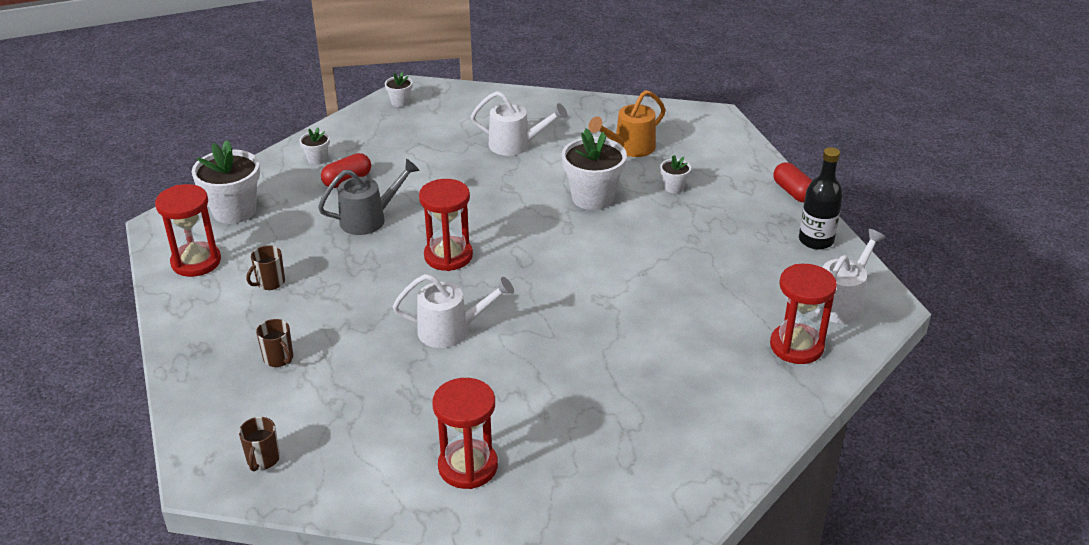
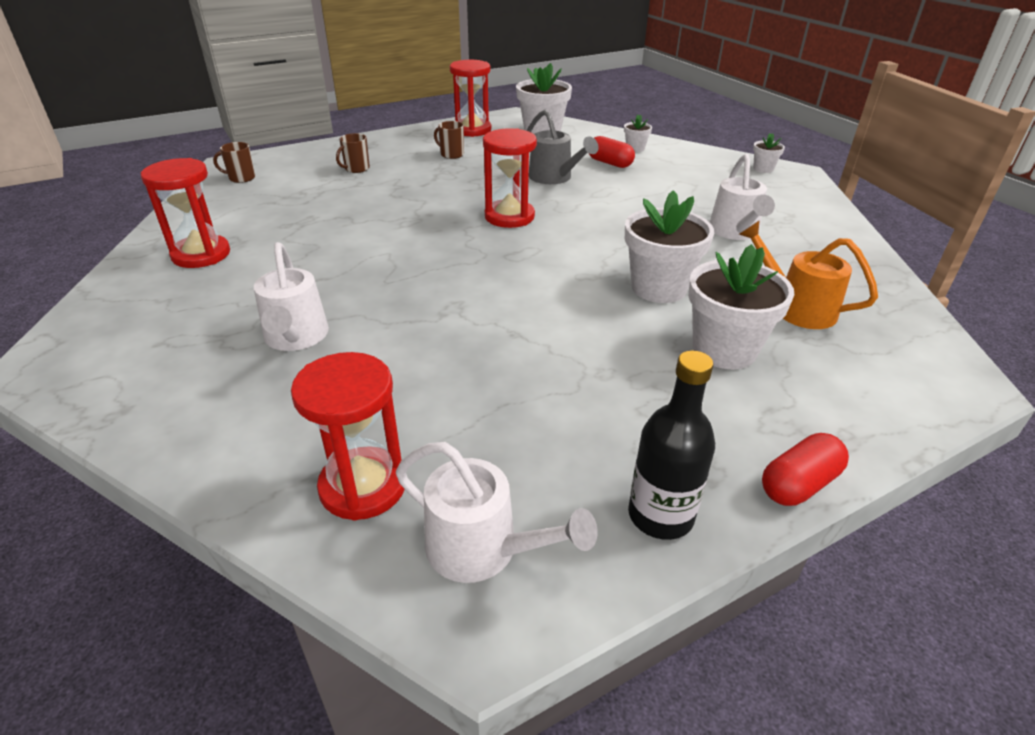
camera: 80 degrees right, 0 degrees up
white watering can [393,274,514,348] -> white watering can moved to [254,242,329,351]
white flower pot [660,155,691,193] -> white flower pot [688,244,794,369], size x2.06

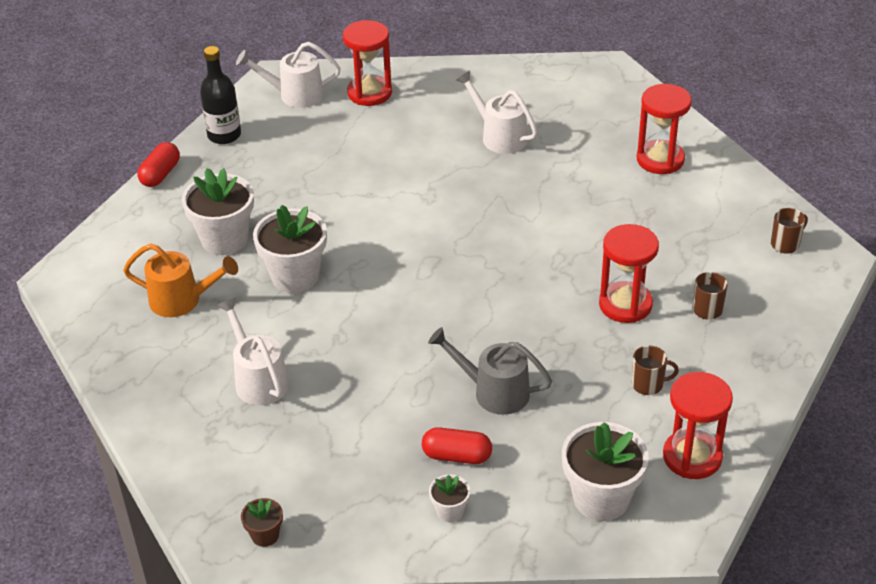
camera: 150 degrees right, 5 degrees up
red hourglass [483,128,537,228] -> red hourglass moved to [599,224,659,323]
white flower pot [753,133,785,173] -> brown flower pot [241,498,283,547]

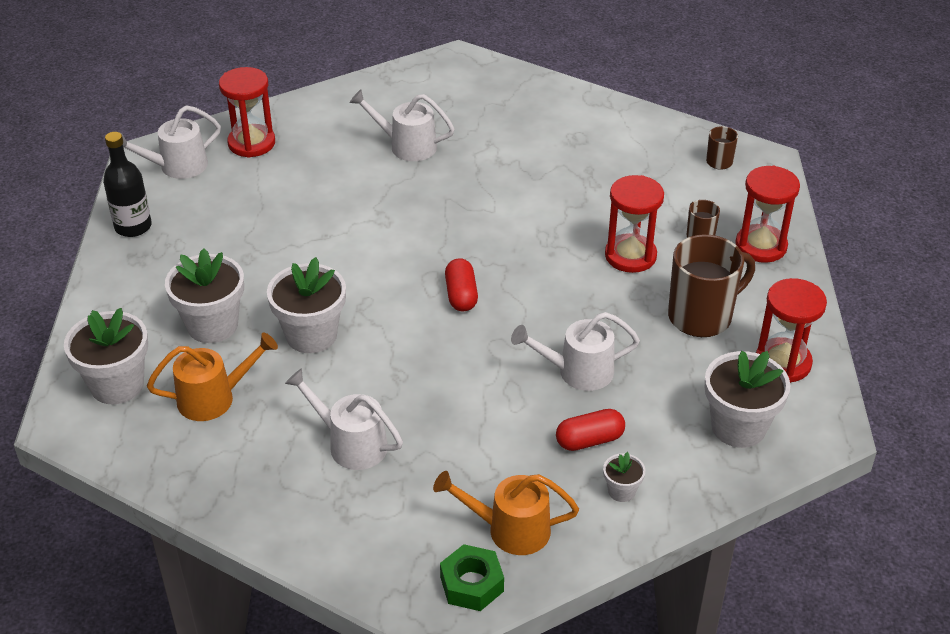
camera: 30 degrees left, 0 degrees up
red capsule [137,142,180,187] -> red capsule moved to [445,258,478,311]
brown flower pot [241,498,283,547] -> green nut [440,544,504,611]
grey watering can [428,327,552,415] -> white watering can [511,312,640,391]
brown mug [632,346,679,395] -> brown mug [668,234,755,337], size x2.10
red hourglass [637,84,692,174] -> red hourglass moved to [735,166,800,263]
none -> white flower pot [64,308,148,404]
none -> orange watering can [433,471,579,555]

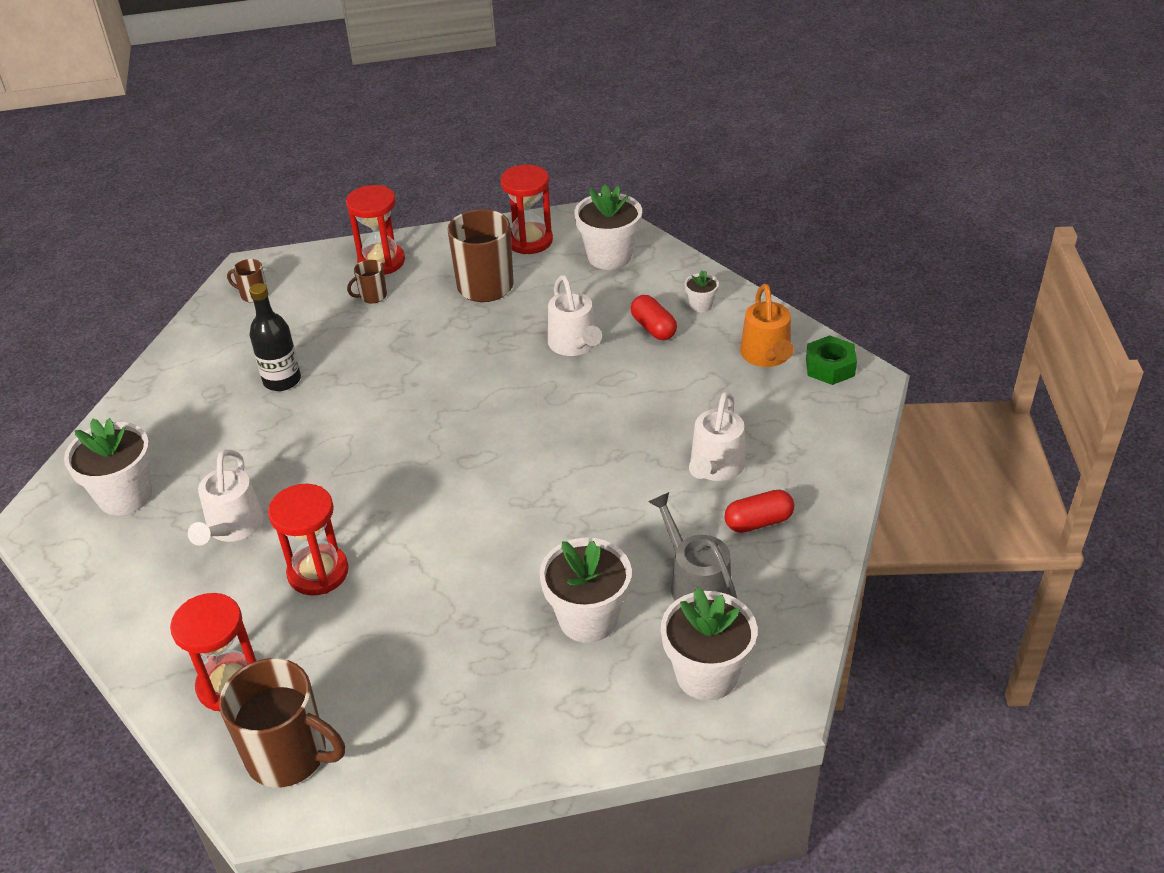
camera: 100 degrees left, 0 degrees up
black bottle [103,132,152,237] -> black bottle moved to [249,283,301,391]
white watering can [121,105,221,179] -> brown mug [219,658,345,788]
orange watering can [147,332,278,421] -> grey watering can [648,492,737,601]
white flower pot [267,257,346,353] -> white flower pot moved to [64,418,152,515]
red capsule [445,258,478,311] -> red capsule moved to [725,490,794,533]
red hourglass [605,175,664,273] -> red hourglass moved to [268,484,349,596]

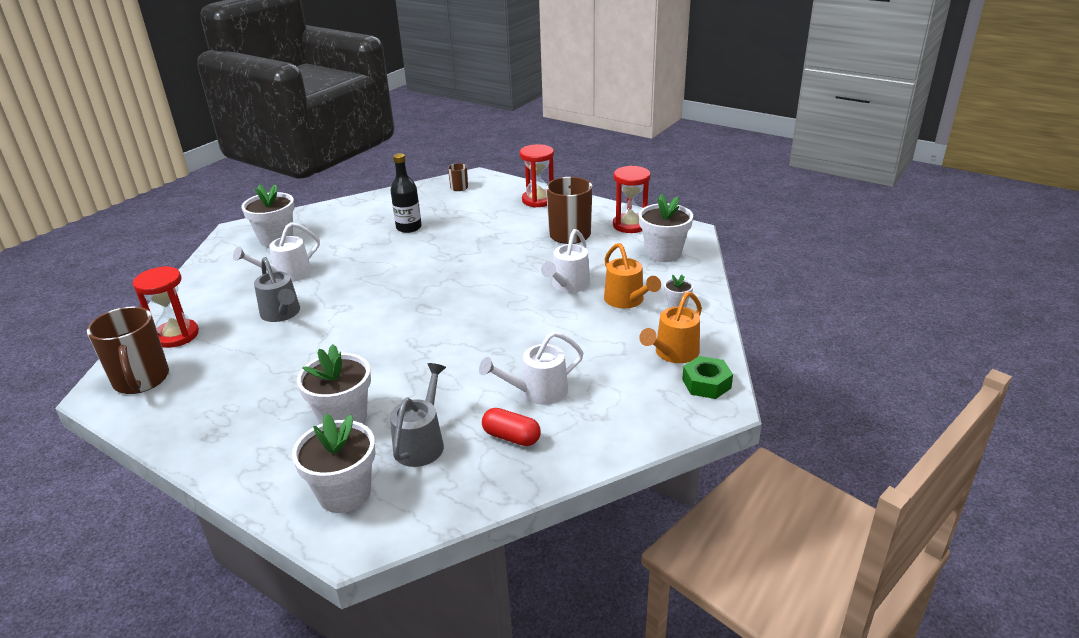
camera: 45 degrees right, 10 degrees down
red hourglass [268,484,349,596] -> grey watering can [254,257,300,322]
brown mug [347,260,387,304] -> none
red capsule [631,295,677,340] -> orange watering can [604,243,661,309]

